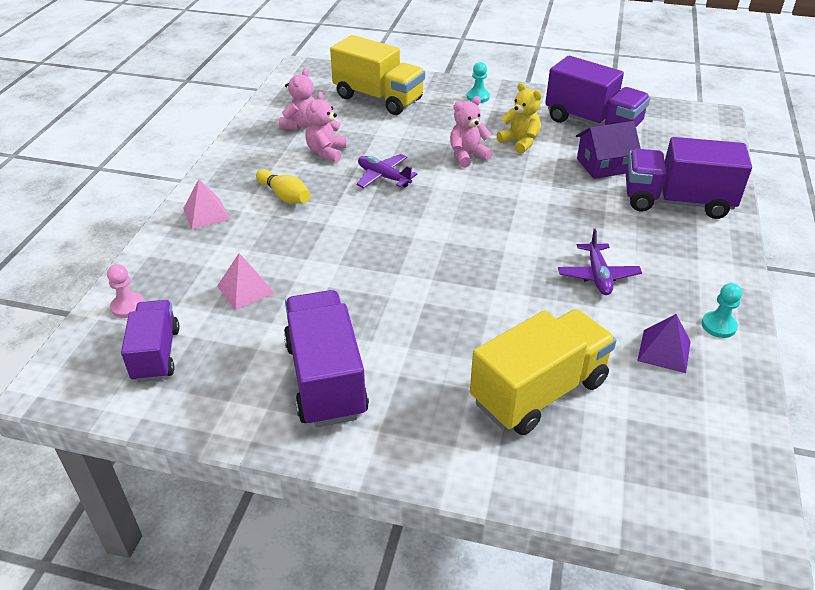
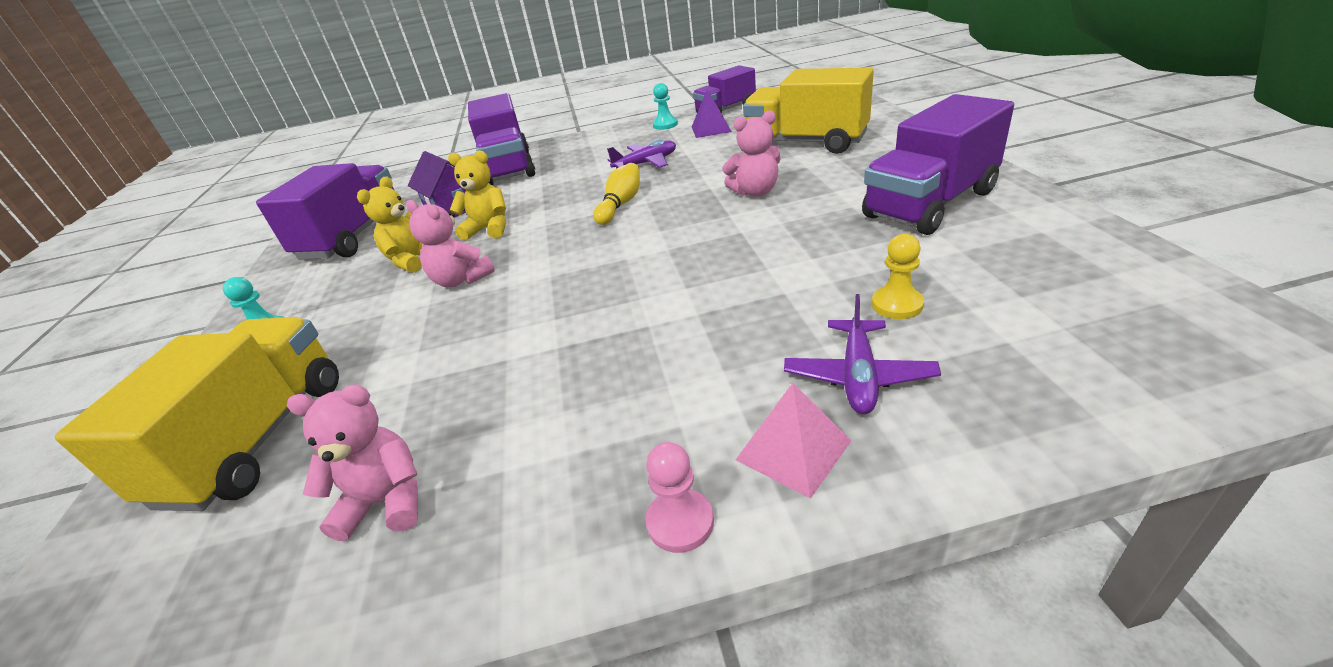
camera: 110 degrees left, 5 degrees down
pink pawn [107,264,145,318] -> pink pawn moved to [646,442,714,553]
purple truck [121,300,180,382] -> purple truck moved to [693,65,756,114]
pink pyramid [217,253,275,310] -> yellow pawn [872,234,924,319]
yellow bowling pin [256,169,310,204] -> yellow bowling pin moved to [593,163,640,225]
pink teddy bear [305,92,347,162] -> pink teddy bear moved to [722,110,780,197]
purple plane [357,154,417,188] -> purple plane moved to [784,294,941,414]
none -> yellow teddy bear [448,150,506,240]

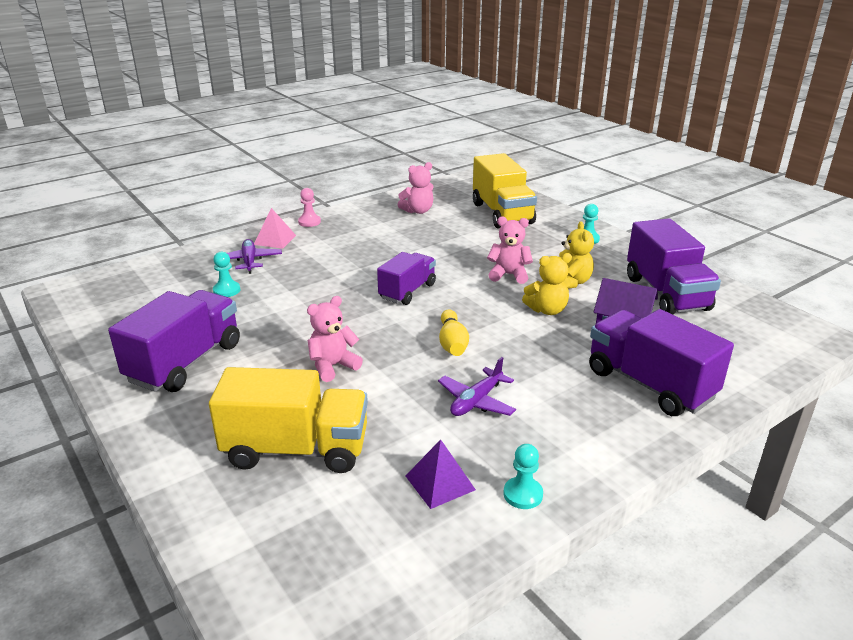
camera: 150 degrees right, 5 degrees down
purple truck [693,65,756,114] -> purple truck moved to [377,252,436,305]
yellow pawn [872,234,924,319] -> turquoise pawn [213,252,241,297]

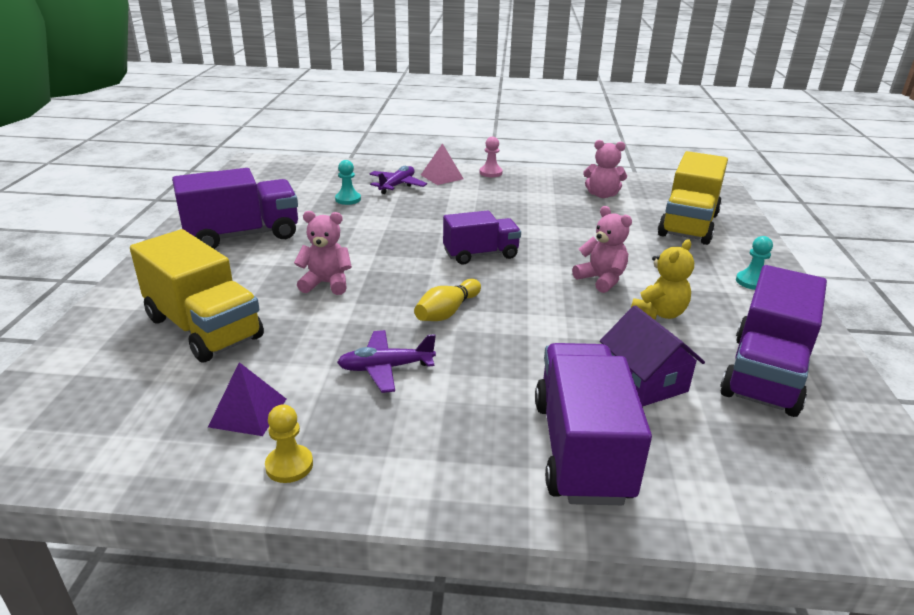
camera: 40 degrees right, 0 degrees up
turquoise pawn [504,444,543,509] -> yellow pawn [265,404,313,483]
yellow teddy bear [522,253,572,315] -> none

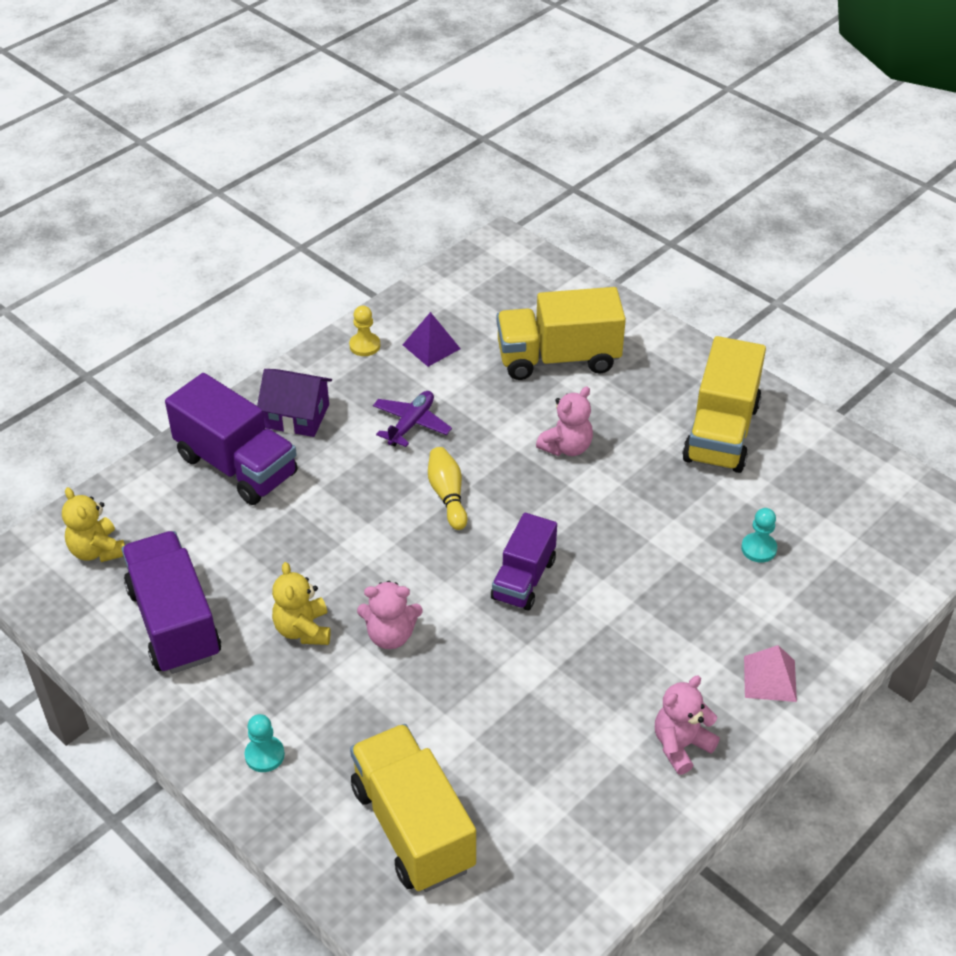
camera: 130 degrees right, 15 degrees up
purple truck [172,168,298,249] -> yellow truck [682,336,766,473]
purple plane [369,166,427,194] -> none
pink pawn [480,137,503,177] -> none
pink teddy bear [583,140,627,198] -> pink teddy bear moved to [655,676,720,775]
purple house [600,305,705,407] -> purple house moved to [257,369,332,437]
none -> yellow teddy bear [62,487,125,562]

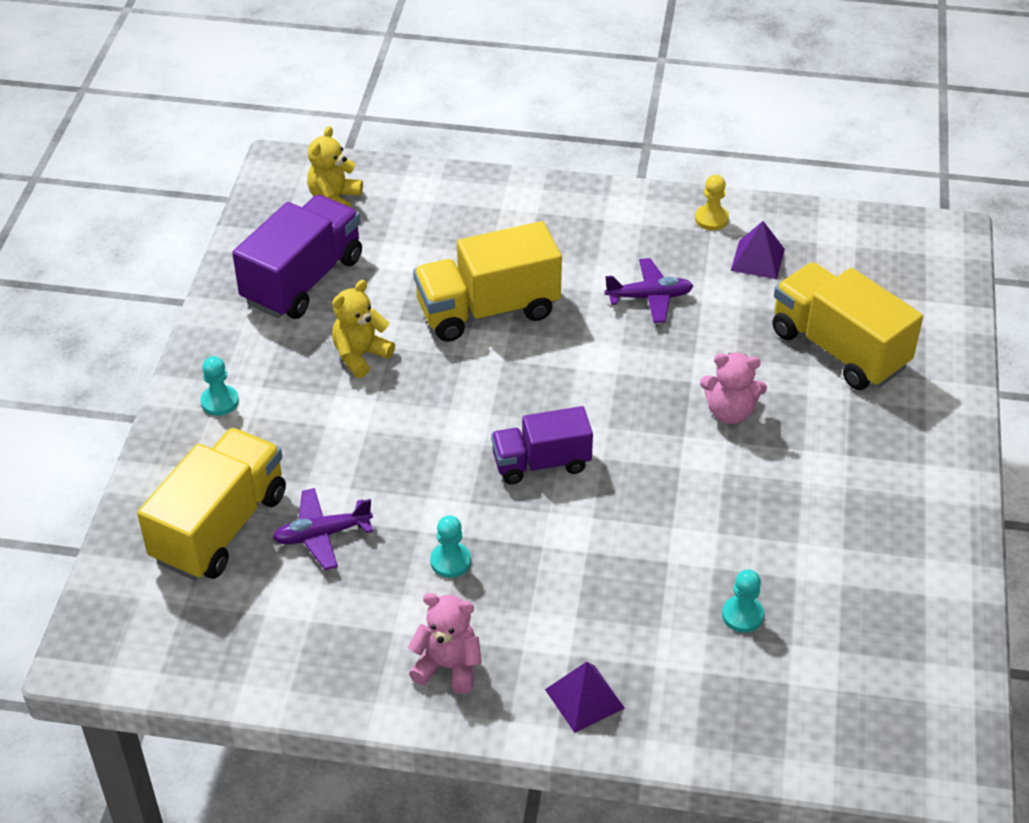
camera: 55 degrees right, 0 degrees up
purple truck [165,373,298,505] -> none
purple house [257,369,332,437] -> none
pink teddy bear [357,581,422,649] -> none
yellow bowling pin [428,447,468,530] -> none
yellow truck [682,336,766,473] -> yellow truck moved to [413,221,562,342]
pink pyramid [744,645,797,702] -> purple pyramid [545,662,625,733]
none -> purple plane [273,488,373,570]
none -> turquoise pawn [430,515,471,578]

